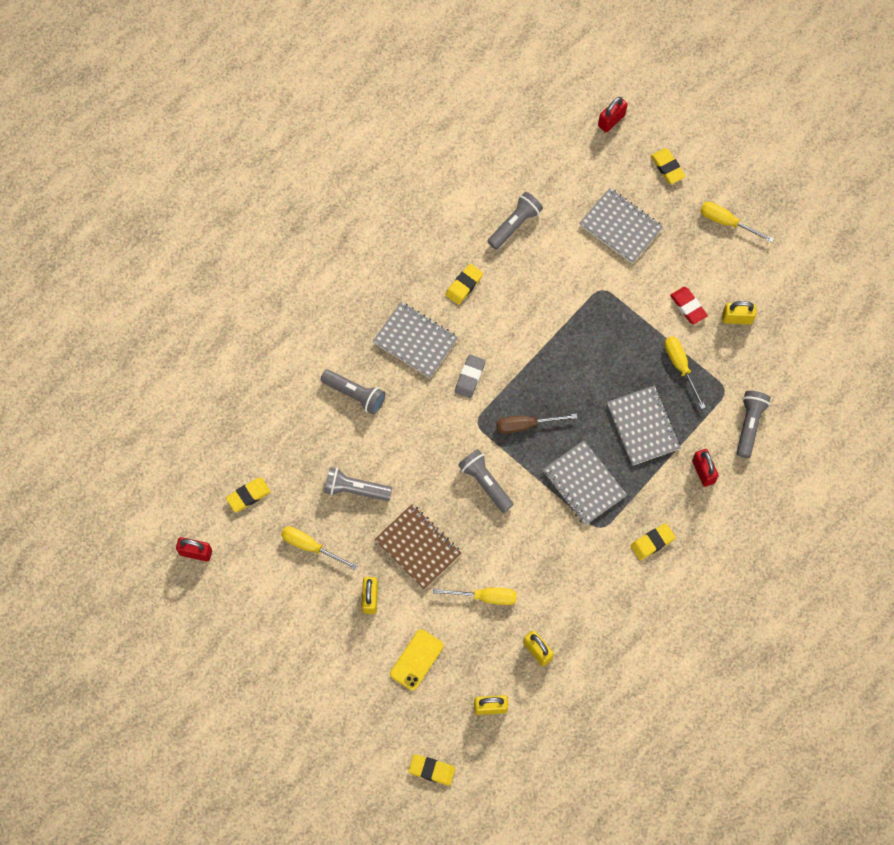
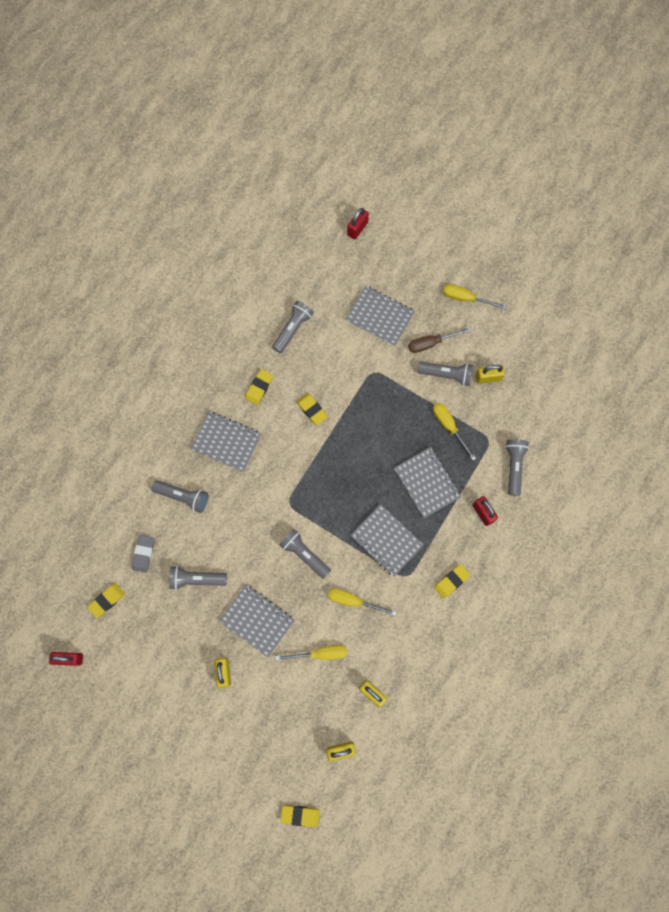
camera: 10 degrees left, 5 degrees up
yellow screwdriver [281,526,357,570] -> yellow screwdriver moved to [328,588,397,616]
brown notebook [374,504,462,590] -> grey notebook [219,585,295,658]
yellow phone [390,629,444,691] -> none
grey eraser [455,354,485,398] -> grey eraser moved to [132,535,154,573]
brown screwdriver [496,413,577,434] -> brown screwdriver moved to [408,327,472,353]
yellow eraser [651,148,686,184] -> yellow eraser moved to [296,393,328,425]
red eraser [670,287,708,324] -> grey flashlight [418,362,473,386]

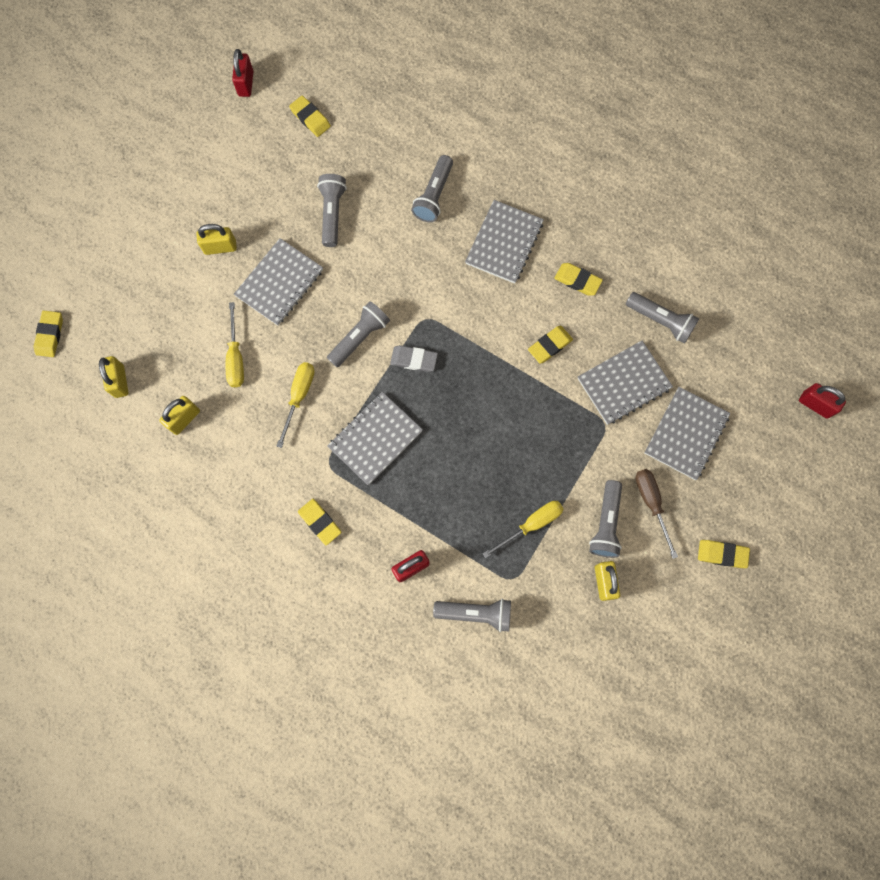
camera: 90 degrees right, 0 degrees up
grey eraser [132,535,154,573] -> grey eraser moved to [390,345,438,372]
grey notebook [394,447,461,518] -> grey notebook moved to [578,341,673,425]
yellow screwdriver [443,284,507,310] -> yellow eraser [698,540,750,568]

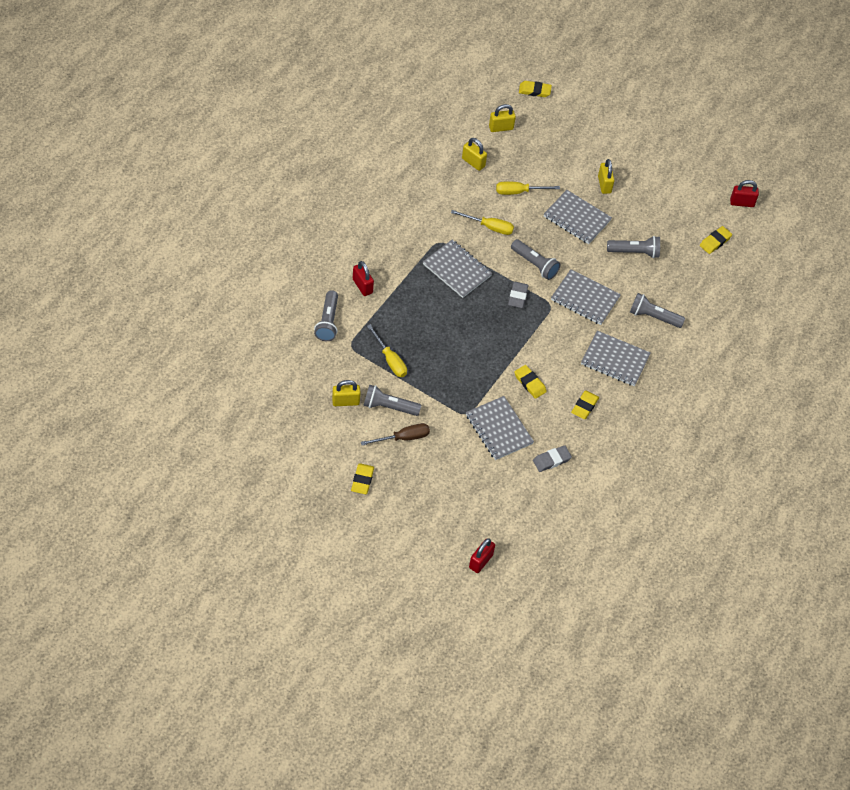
camera: 85 degrees right, 20 degrees down
yellow eraser [298,499,341,545] -> none
grey flashlight [626,292,699,344] -> grey eraser [533,445,572,472]
grey notebook [645,387,730,480] -> grey notebook moved to [551,269,621,325]

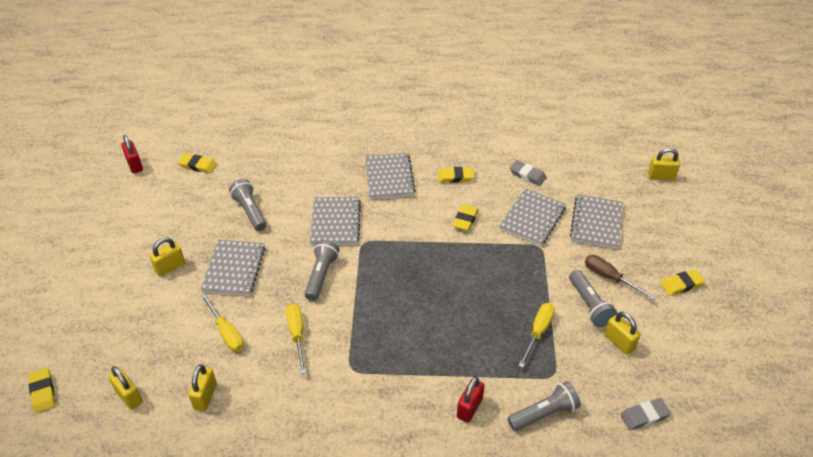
camera: 115 degrees left, 10 degrees down
grey notebook [423,240,492,298] -> grey notebook moved to [570,194,623,249]
red padlock [469,539,495,573] -> yellow padlock [648,148,680,180]
grey eraser [508,282,528,308] -> grey eraser moved to [620,398,671,431]
grey flashlight [630,293,685,328] -> none

